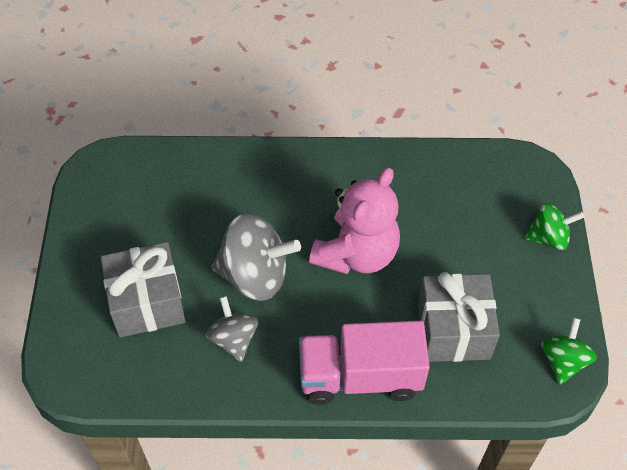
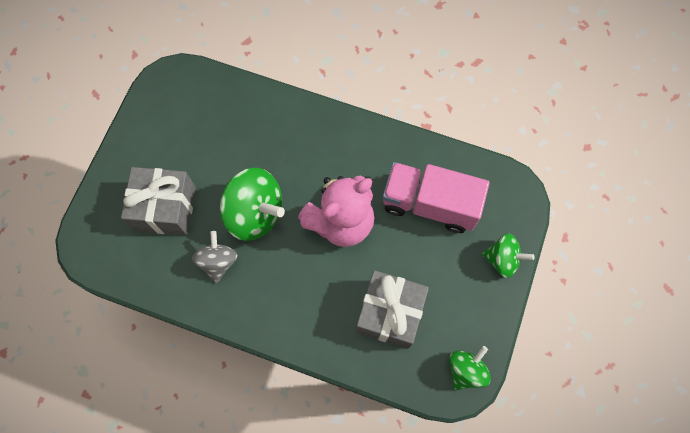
camera: 20 degrees right, 15 degrees up
grey spinning top [212,213,301,301] -> green spinning top [220,168,285,241]
pink truck [299,321,430,405] -> pink truck moved to [382,162,490,233]

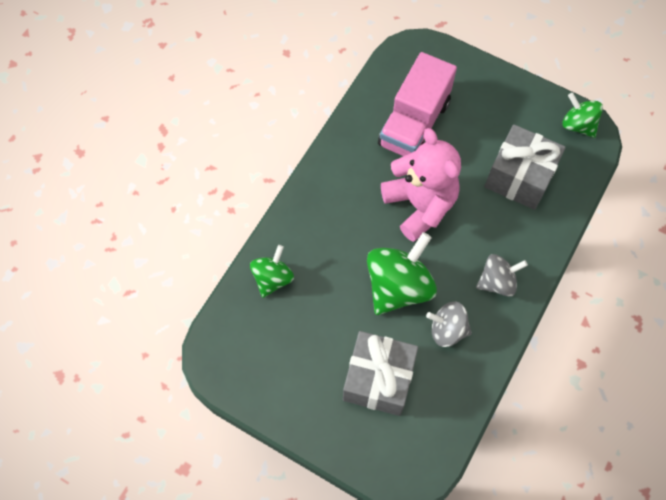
camera: 80 degrees left, 5 degrees down
green spinning top [482,234,535,278] -> green spinning top moved to [250,245,294,298]
none -> grey spinning top [476,254,528,297]

